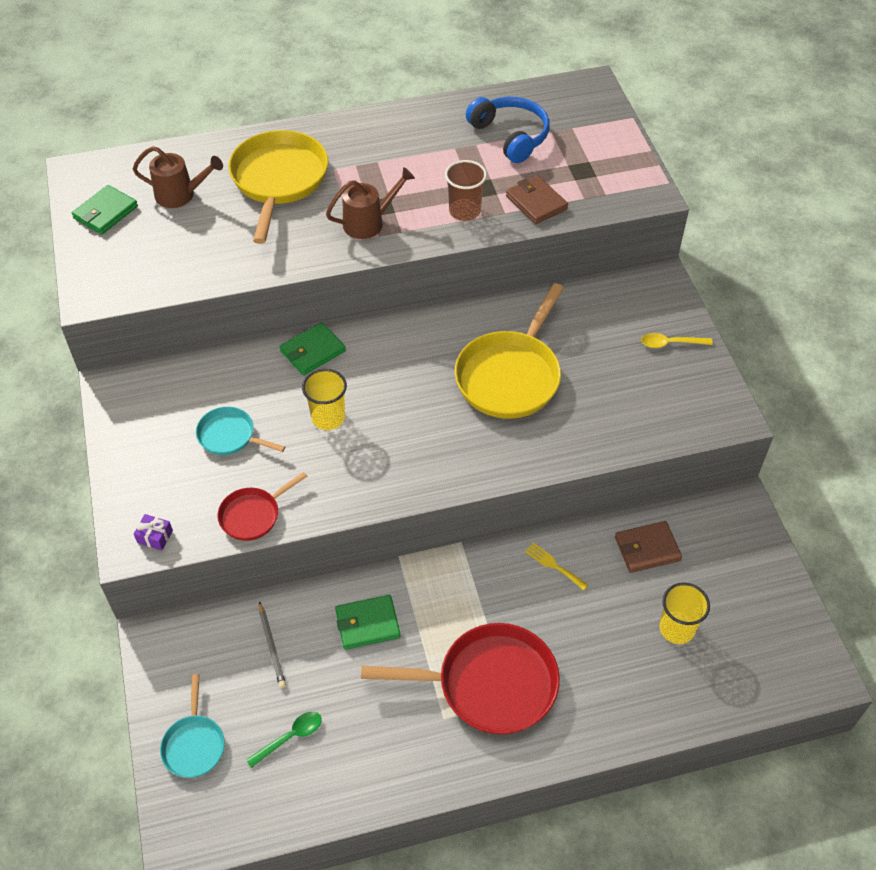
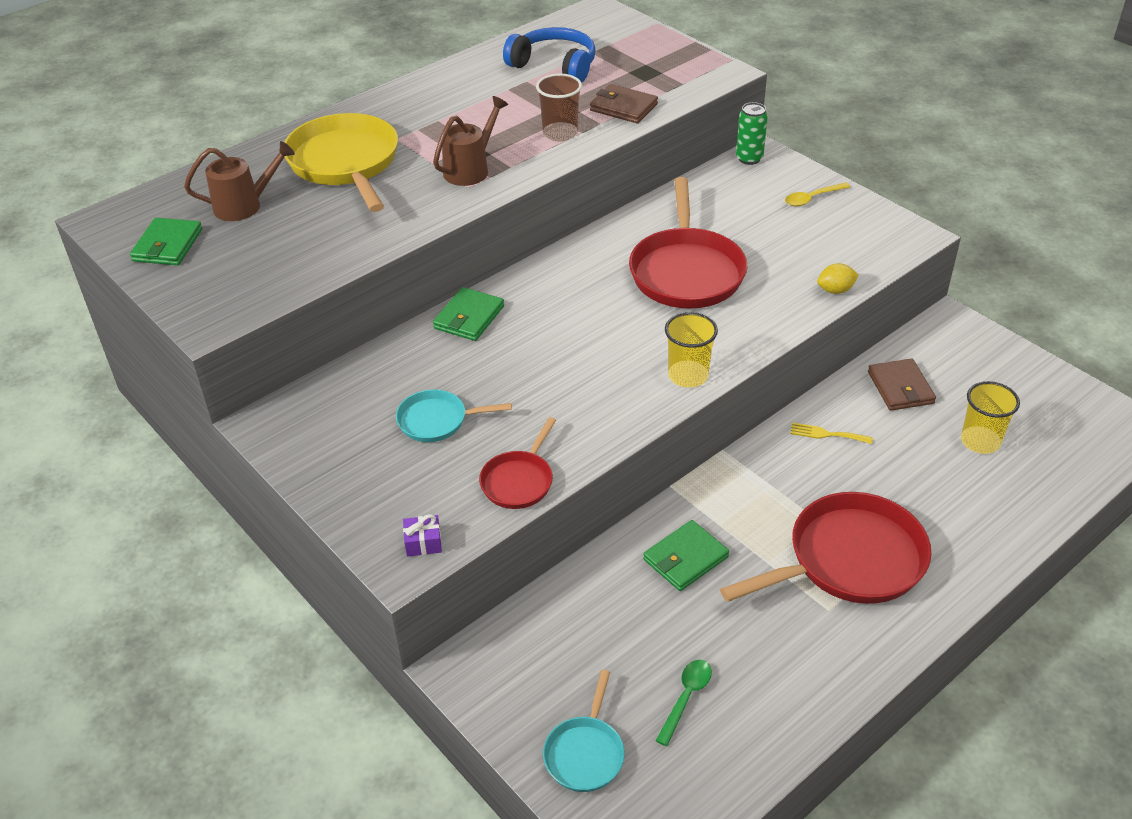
camera: 25 degrees left, 10 degrees down
turquoise pan [160,674,225,778] -> turquoise pan turned 45 degrees clockwise [543,670,625,792]
grey pencil [259,601,286,688] -> none
yellow cup [302,369,347,430] -> yellow cup moved to [665,312,718,388]
yellow pan [455,283,564,419] -> red pan [629,177,747,309]
brown wallet [615,521,682,573] -> brown wallet turned 60 degrees counterclockwise [868,358,936,411]
none -> green can [736,102,768,165]
none -> yellow lemon [817,263,858,294]

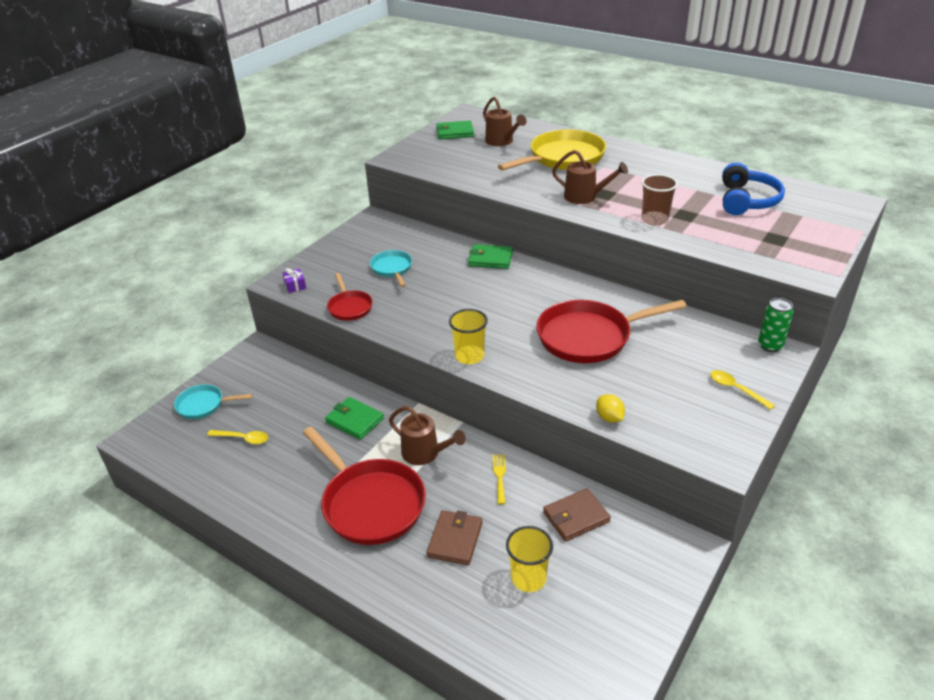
camera: 75 degrees right, 5 degrees down
red pan [479,417,556,509] -> red pan turned 120 degrees counterclockwise [327,273,373,321]
brown wallet [590,84,658,123] -> brown wallet moved to [427,510,482,565]
green spoon [656,660,712,746] -> yellow spoon [207,430,268,444]
none -> brown watering can [389,406,466,465]

